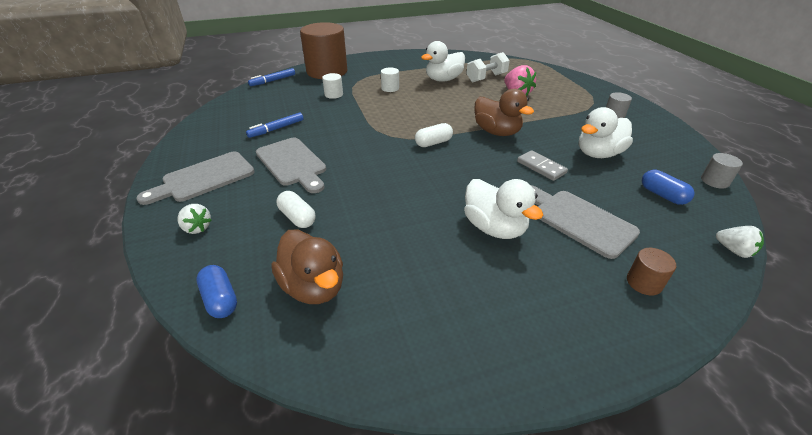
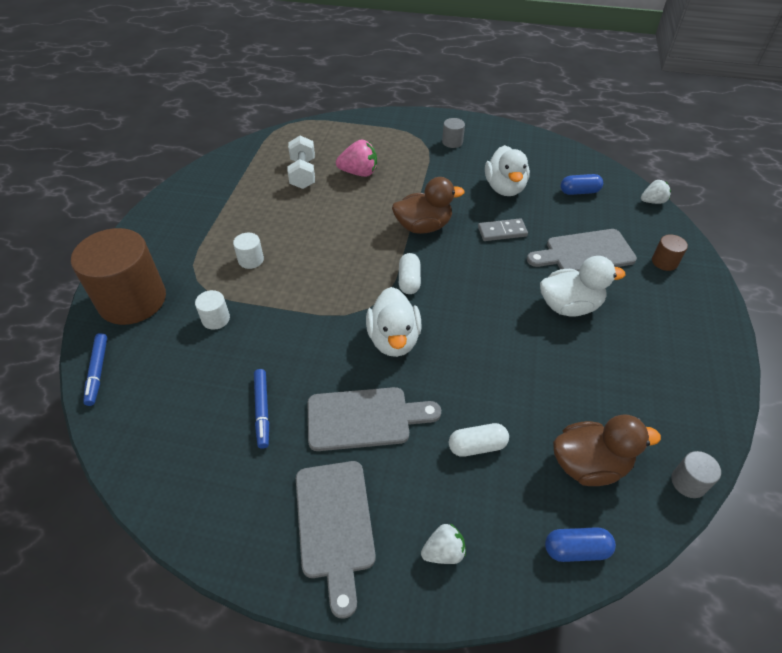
camera: 60 degrees left, 10 degrees up
white duck [421,41,465,82] -> white duck moved to [366,287,422,357]
grey cylinder [701,153,743,189] -> grey cylinder moved to [671,451,721,498]

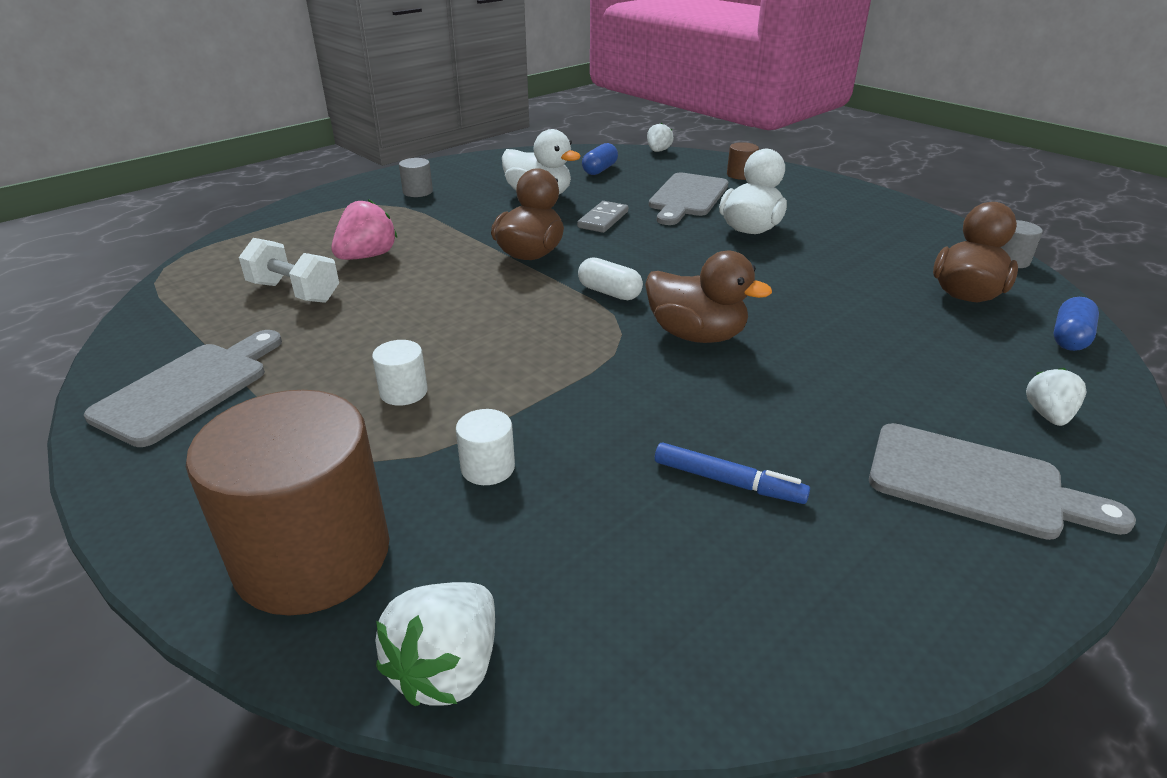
camera: 55 degrees left, 15 degrees down
blue marker [83,333,107,406] -> white strawberry [375,582,495,706]
grey cutting board [308,387,441,451] -> grey cutting board moved to [84,330,282,447]
white duck [366,287,422,357] -> brown duck [645,251,772,343]
white capsule [449,423,509,457] -> none

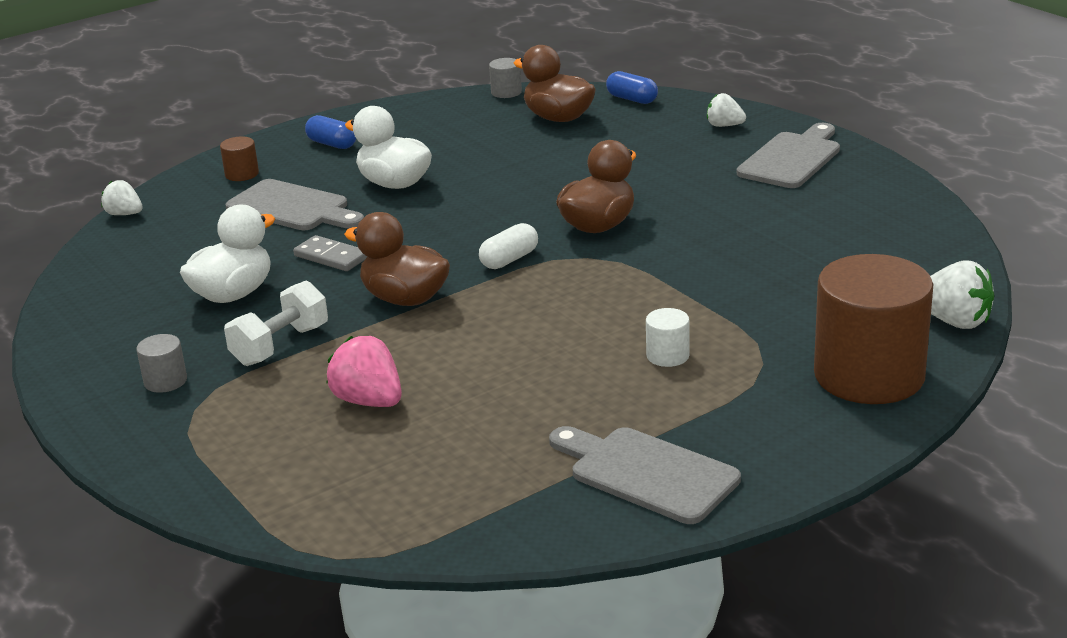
camera: 80 degrees left, 5 degrees down
white dumbbell [239,238,339,303] -> white dumbbell moved to [224,281,328,366]
white cylinder [456,409,515,485] -> none
blue capsule [582,143,618,175] -> blue capsule moved to [305,115,356,149]
blue marker [655,443,810,504] -> none

